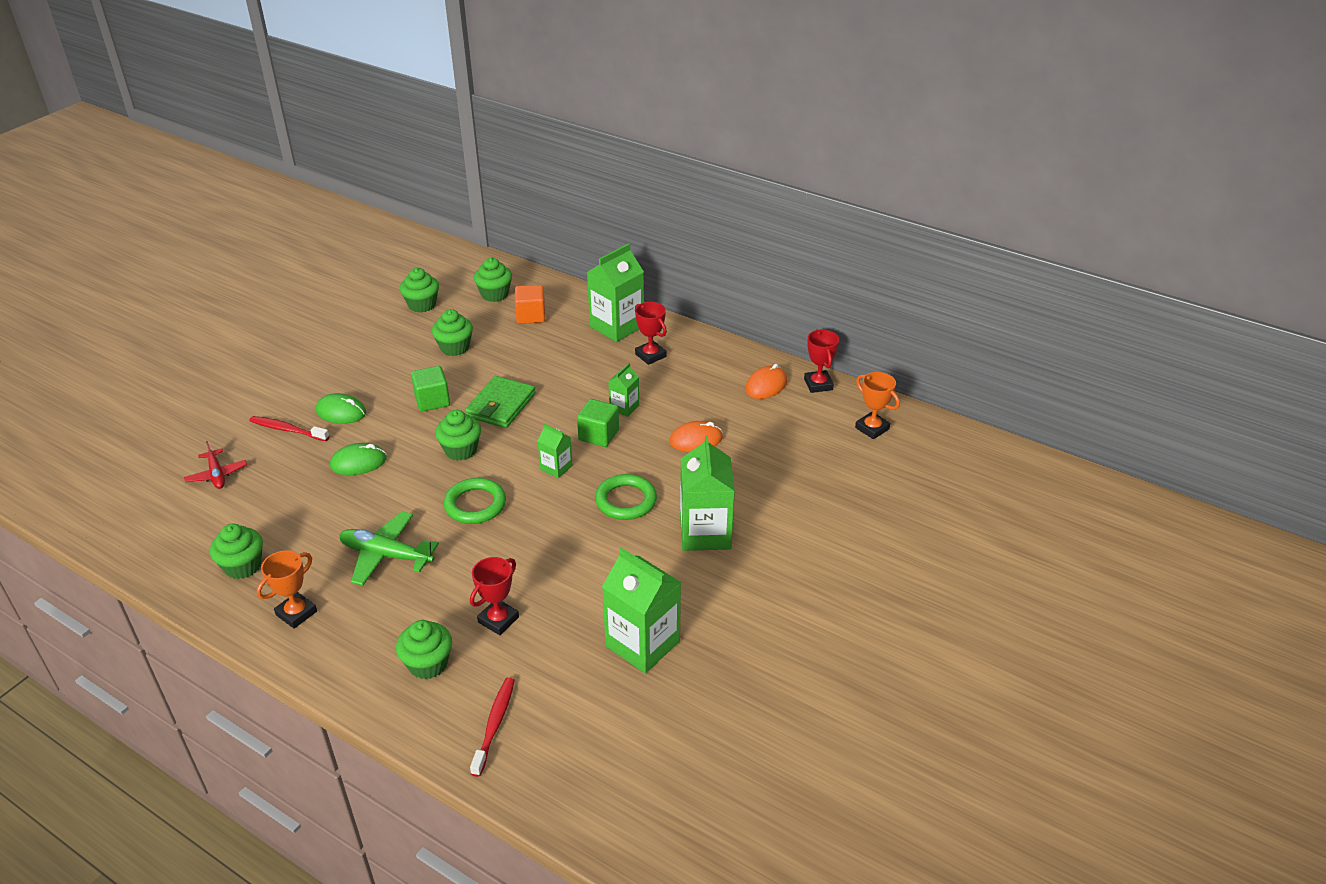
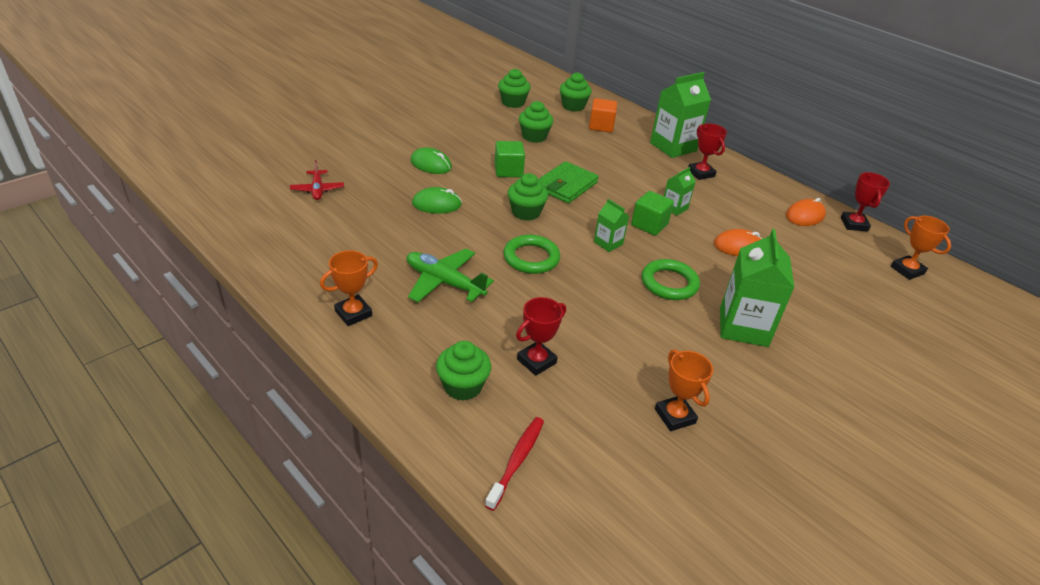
camera: 10 degrees right, 0 degrees up
green cupcake [210,524,263,579] -> none
red toothbrush [249,416,329,441] -> none
green carton [602,548,681,673] -> orange trophy [655,349,713,431]

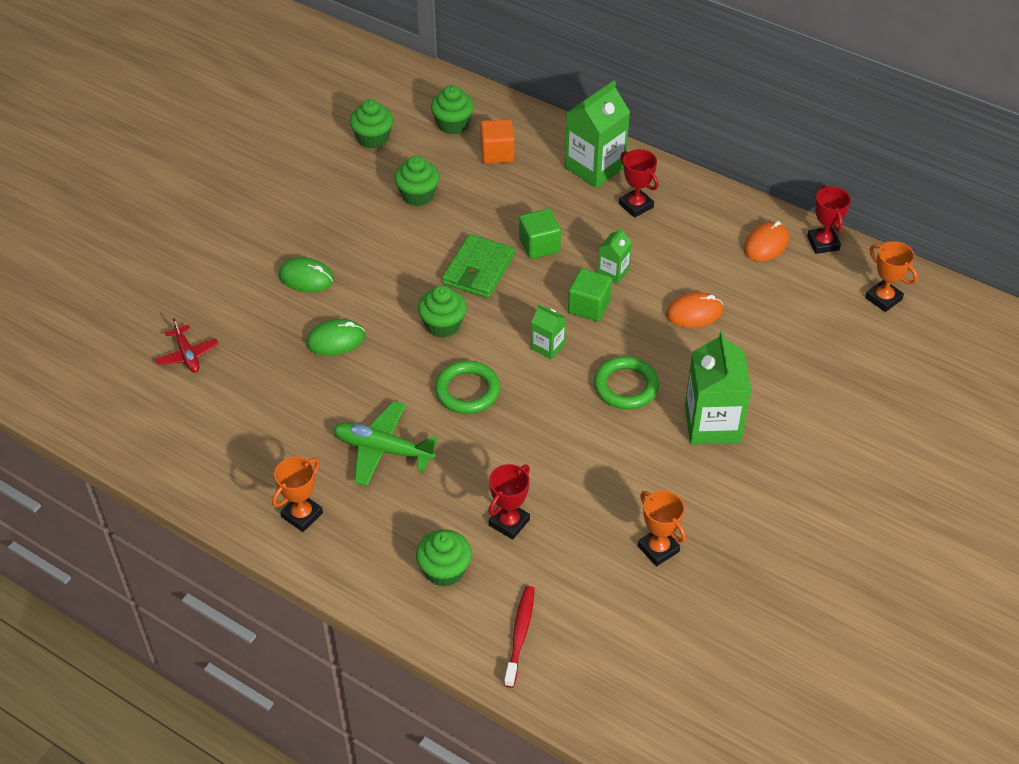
camera: 10 degrees left, 10 degrees up
green cube [495,141,525,177] -> green cube moved to [519,209,561,259]

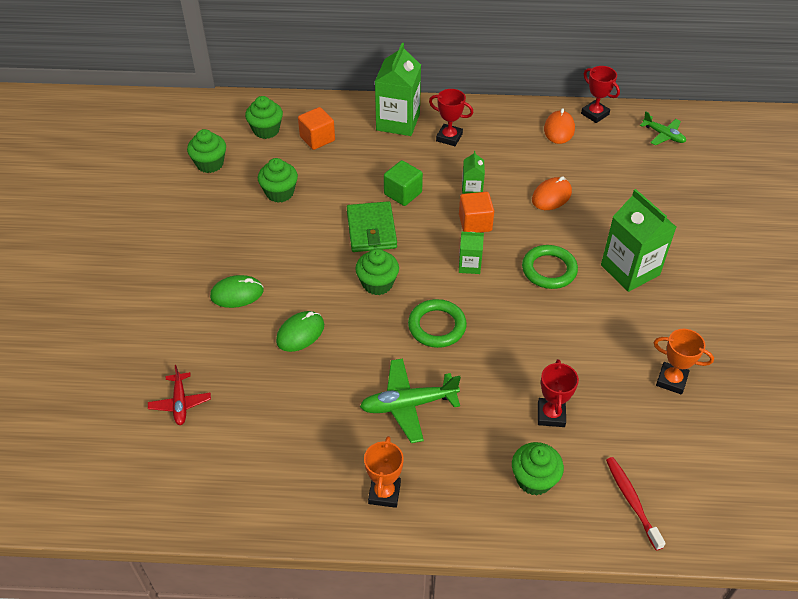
camera: 30 degrees left, 0 degrees up
red plane [155,318,219,373] -> red plane turned 45 degrees clockwise [148,365,211,425]
green cube [568,268,612,322] -> orange cube [459,192,494,233]
orange trophy [865,241,918,312] -> green plane [640,112,686,145]

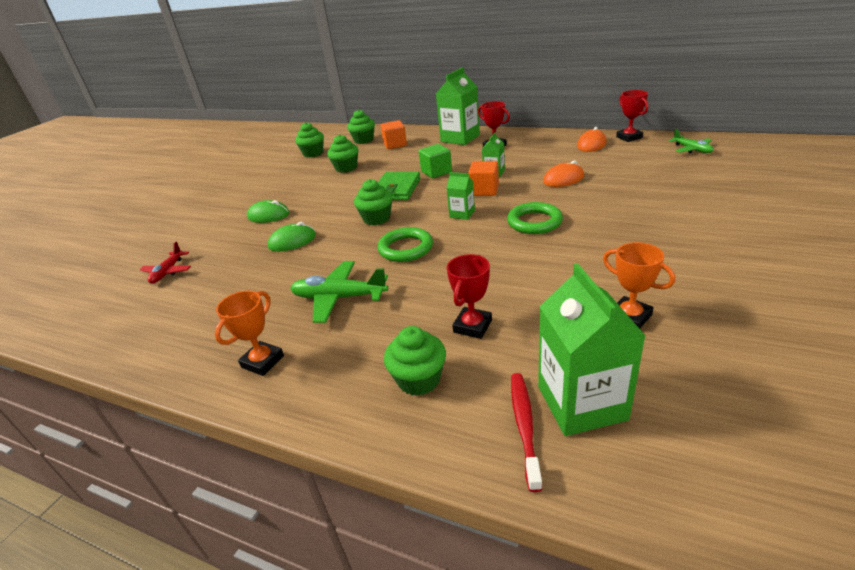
camera: 25 degrees right, 15 degrees down
green carton [601,189,676,292] -> green carton moved to [538,263,645,436]

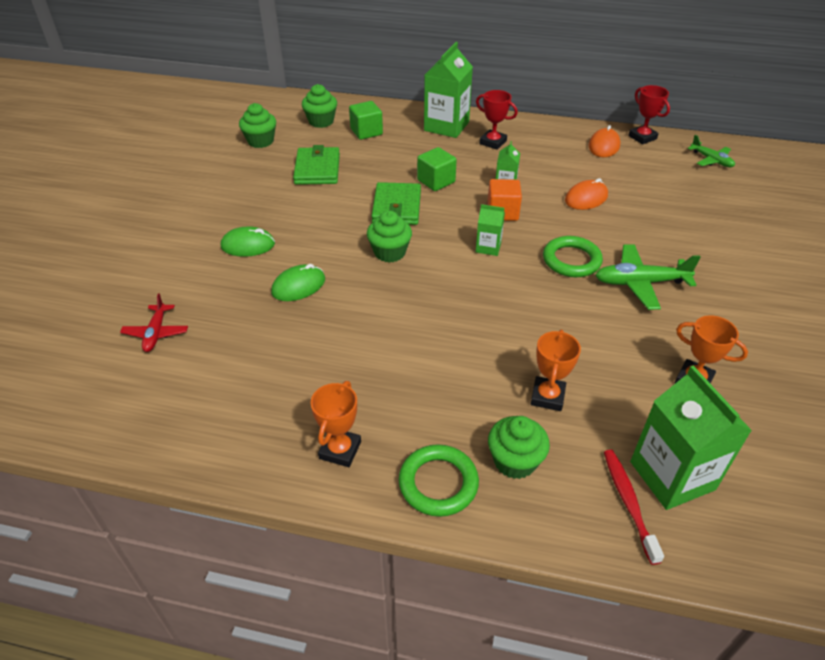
camera: 15 degrees left, 10 degrees up
green plane [290,261,388,323] -> green plane moved to [595,244,701,310]
green cupcake [327,134,358,173] -> green wallet [293,145,340,185]
green ring [378,227,433,262] -> green ring moved to [399,444,479,517]
orange cube [381,120,407,149] -> green cube [349,101,383,140]
red trophy [447,254,492,339] -> orange trophy [531,330,581,411]

